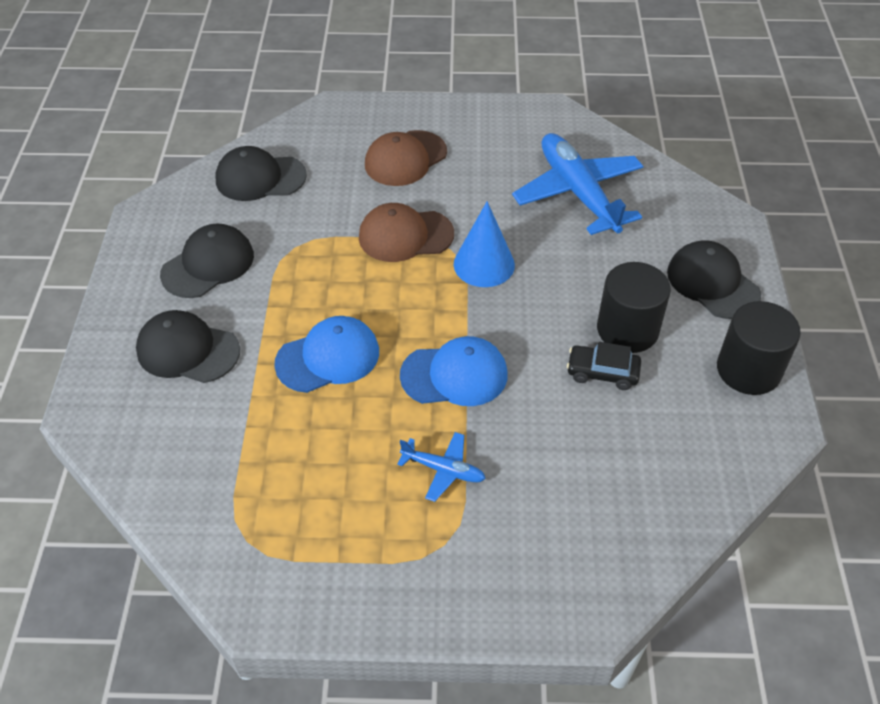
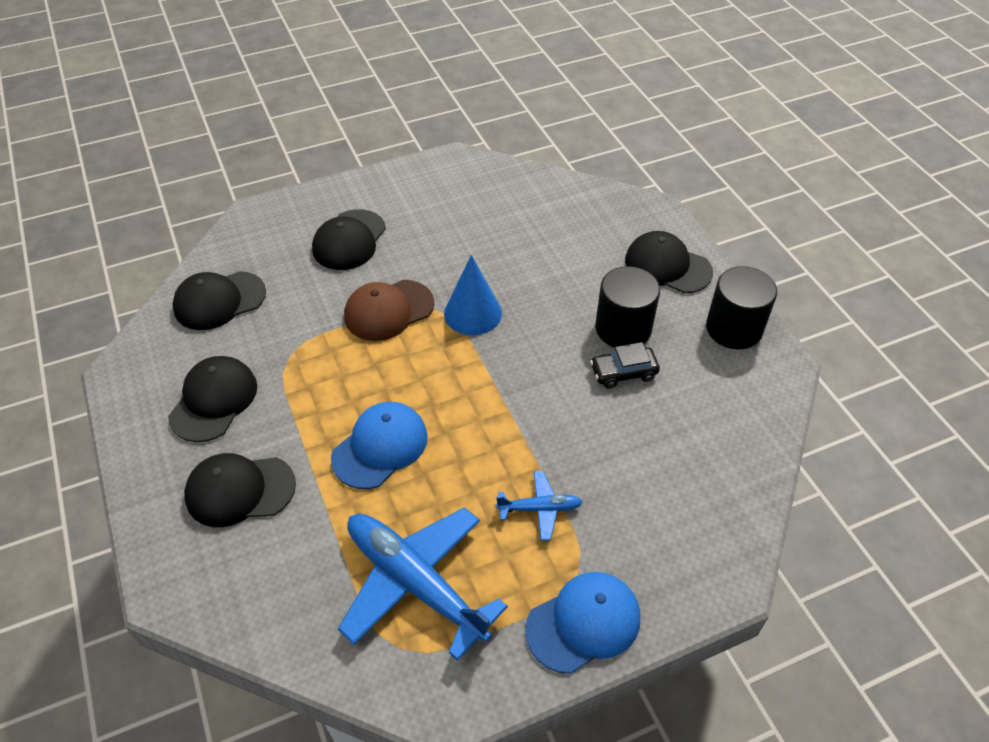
camera: 25 degrees left, 0 degrees up
brown cap [365,130,447,186] -> black cap [312,209,386,270]
blue cap [400,336,507,406] -> blue cap moved to [525,572,640,674]
blue plane [512,133,643,235] -> blue plane moved to [338,507,508,661]

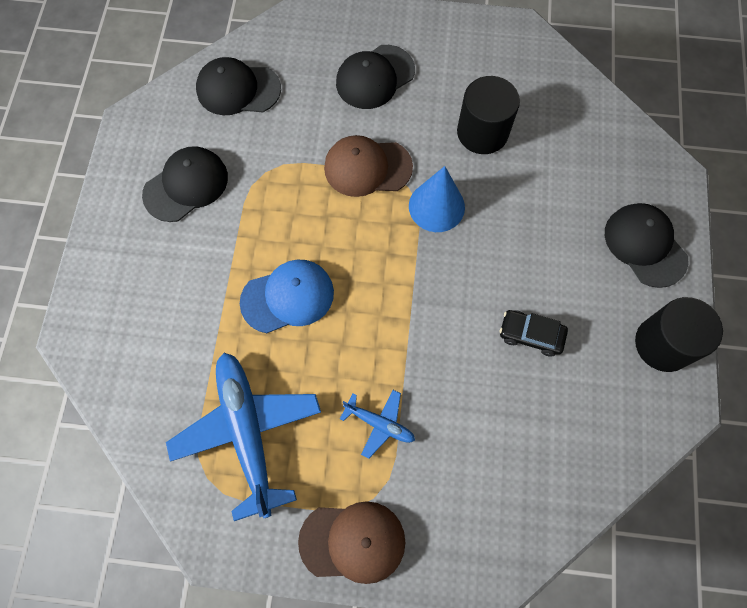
camera: 30 degrees right, 20 degrees up
black cap [184,453,296,527] -> none
blue cap [525,572,640,674] -> brown cap [298,501,405,584]
black cylinder [595,266,660,348] -> black cylinder moved to [457,76,520,154]

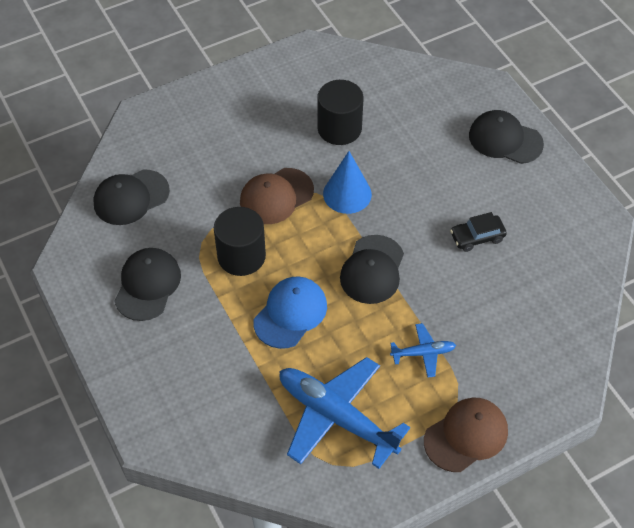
camera: 35 degrees left, 15 degrees down
black cap [336,45,415,109] -> black cap moved to [340,235,404,304]
black cylinder [635,297,723,372] -> black cylinder moved to [214,207,266,276]

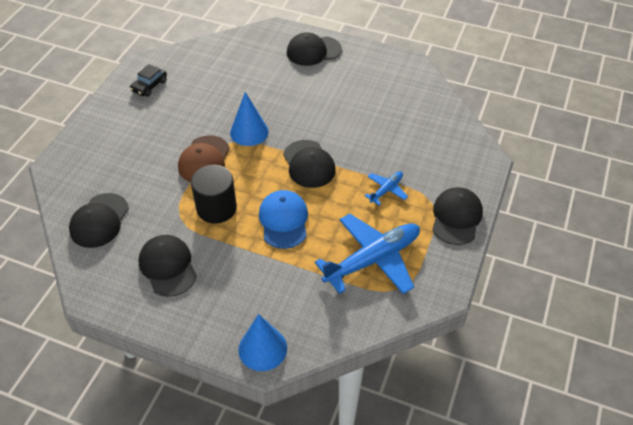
camera: 40 degrees left, 5 degrees down
blue plane [280,357,410,469] -> blue plane turned 150 degrees clockwise [315,214,420,294]
black cylinder [317,80,363,145] -> none
brown cap [424,398,508,472] -> black cap [432,187,483,245]
black car [450,212,507,252] -> black car moved to [130,64,167,97]
none -> blue cone [238,314,287,371]

